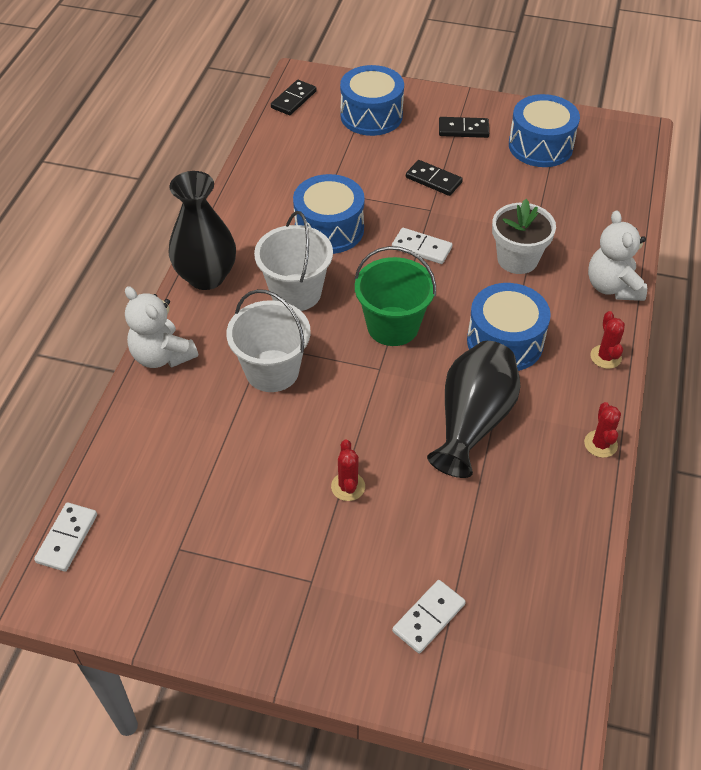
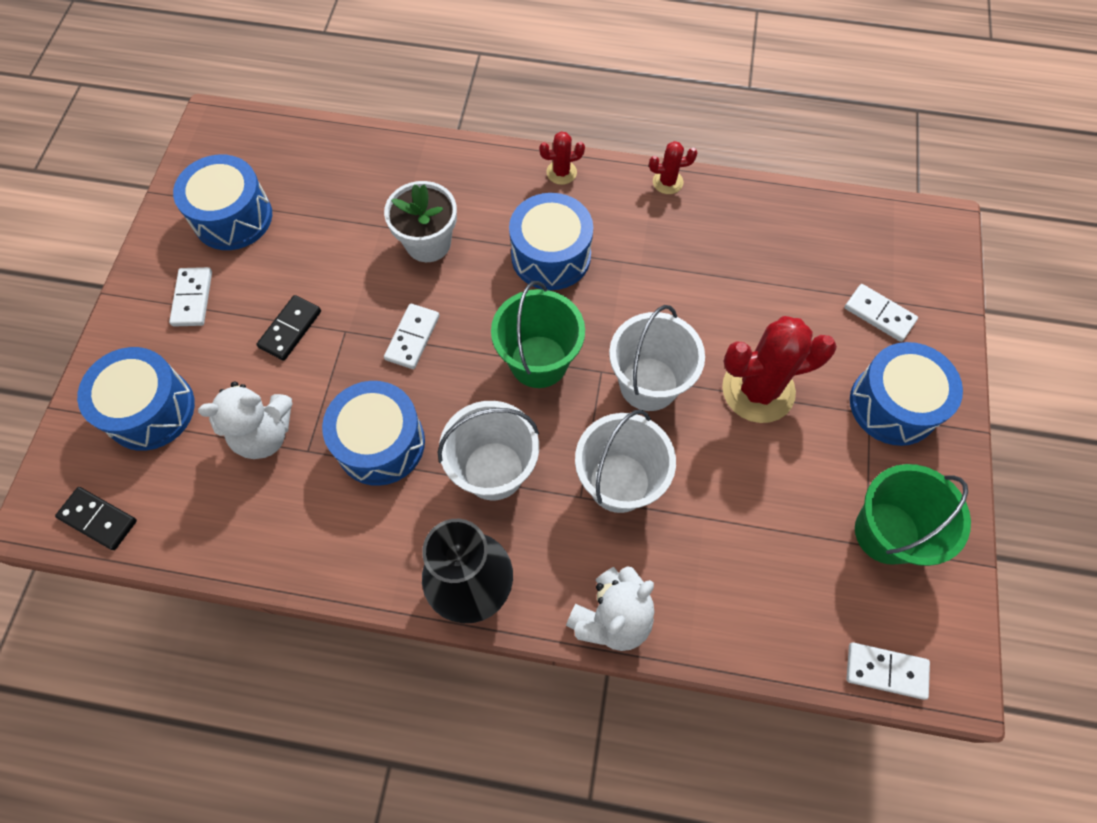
camera: 95 degrees left, 15 degrees up
red cactus [331,440,365,501] -> red cactus [722,316,837,423], size x2.10
black vase [427,341,521,478] -> none
black domino [439,117,489,138] -> white domino [169,267,212,327]
white teddy bear [588,210,647,301] -> white teddy bear moved to [198,381,293,459]
none -> white bucket [609,305,705,411]
none -> blue drum [850,342,963,446]
none -> green bucket [855,464,971,566]

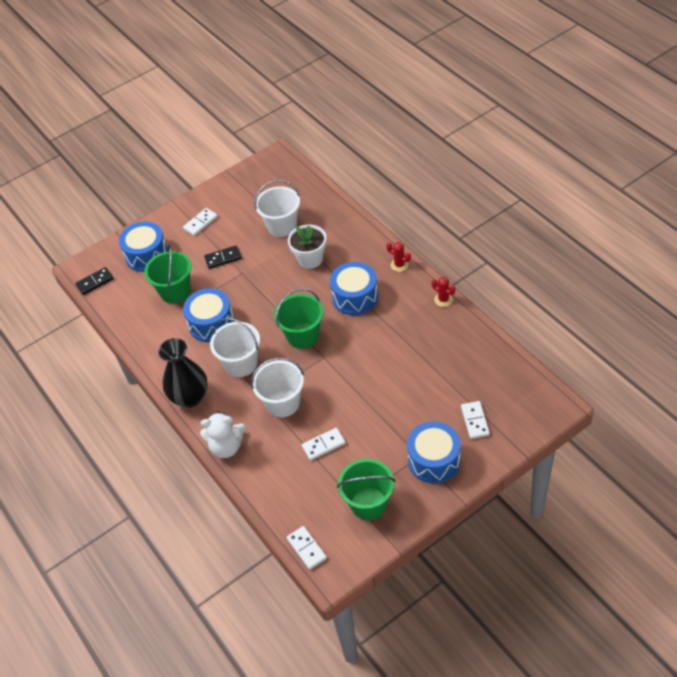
camera: 50 degrees right, 15 degrees down
black domino [55,487,137,550] -> black domino turned 75 degrees clockwise [76,267,114,295]
blue drum [173,154,272,250] -> none
white teddy bear [198,381,293,459] -> green bucket [144,244,191,304]
white domino [384,304,440,369] -> white domino moved to [302,428,346,460]
white bucket [609,305,705,411] -> white bucket moved to [254,180,300,237]
red cactus [722,316,837,423] -> none

